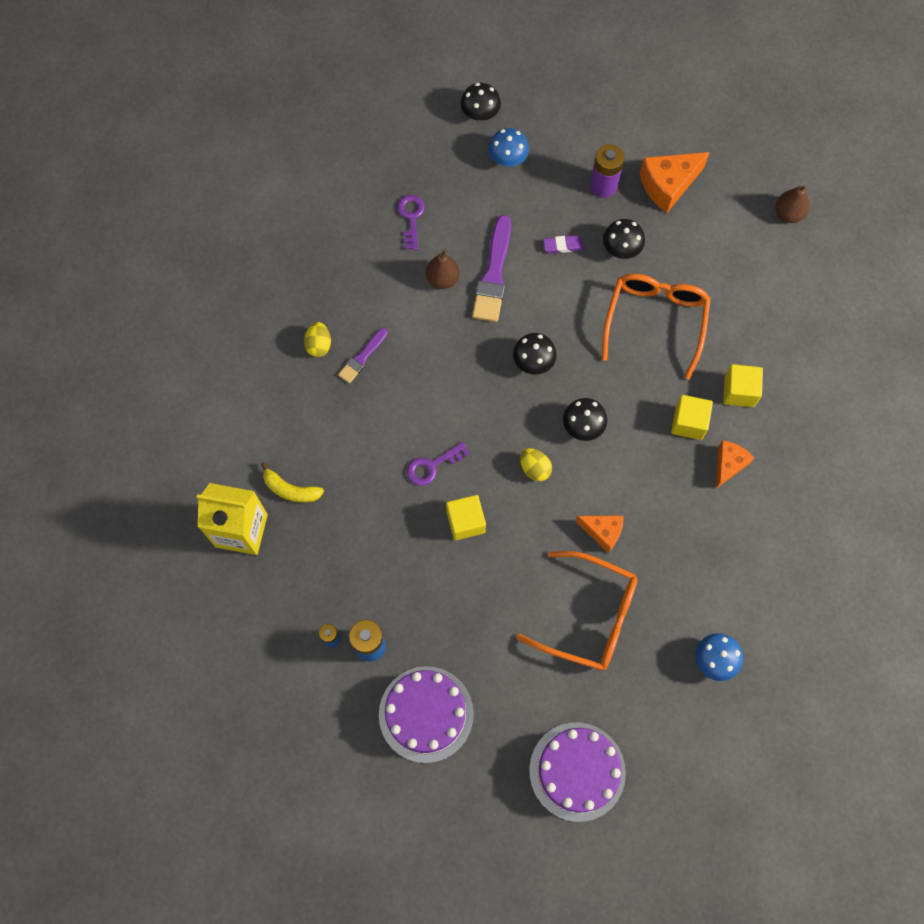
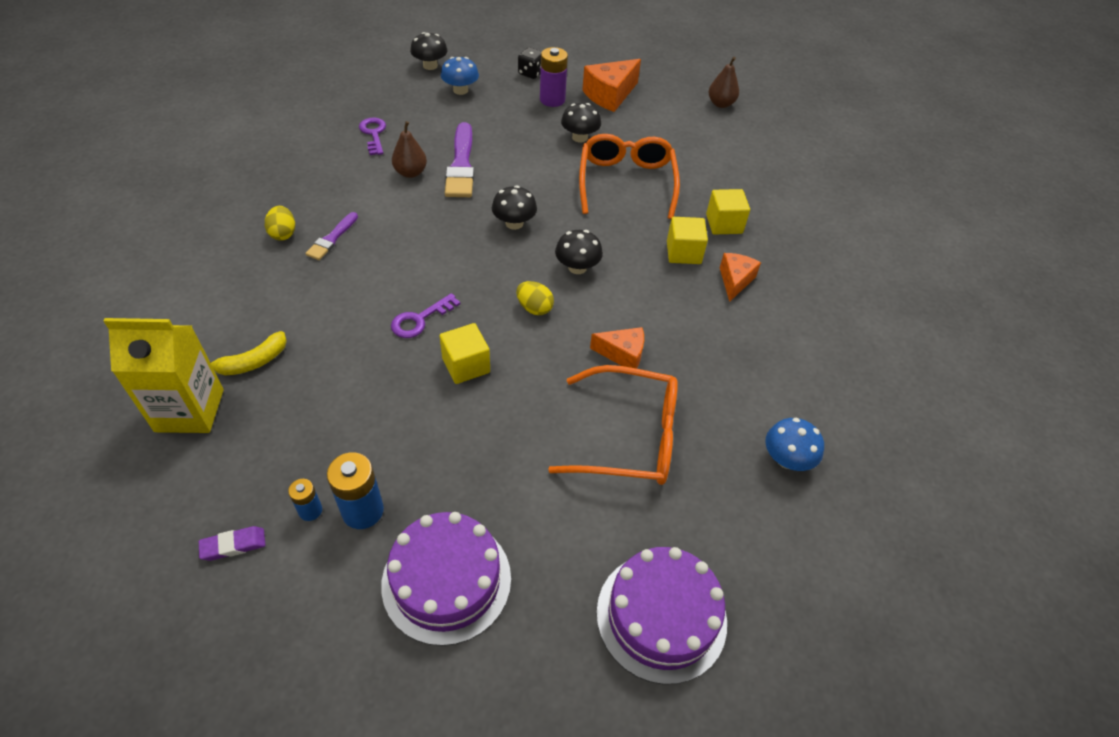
camera: 15 degrees left, 20 degrees down
yellow banana [261,462,324,503] -> yellow banana turned 45 degrees counterclockwise [210,331,287,376]
purple eraser [543,235,583,253] -> purple eraser moved to [199,526,265,561]
none -> black dice [518,47,542,79]

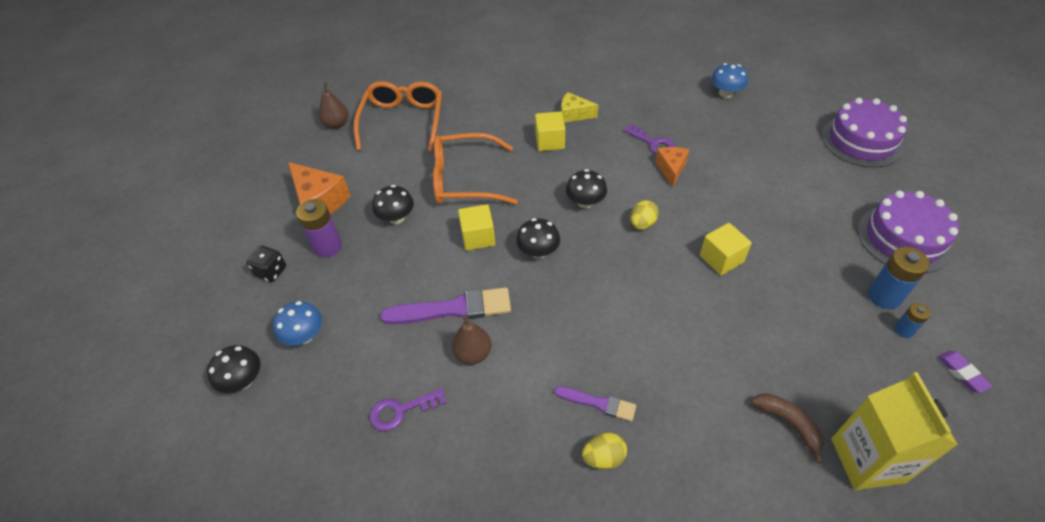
camera: 90 degrees left, 0 degrees up
yellow banana [210,331,287,376] -> brown banana [751,393,824,463]
purple key [391,293,460,338] -> purple key moved to [624,124,675,154]
orange glasses [548,365,678,485] -> orange glasses moved to [354,81,442,152]
yellow cube [706,189,750,235] -> yellow cube moved to [458,204,495,251]
orange cheese [720,253,761,302] -> yellow cheese [561,92,598,123]

